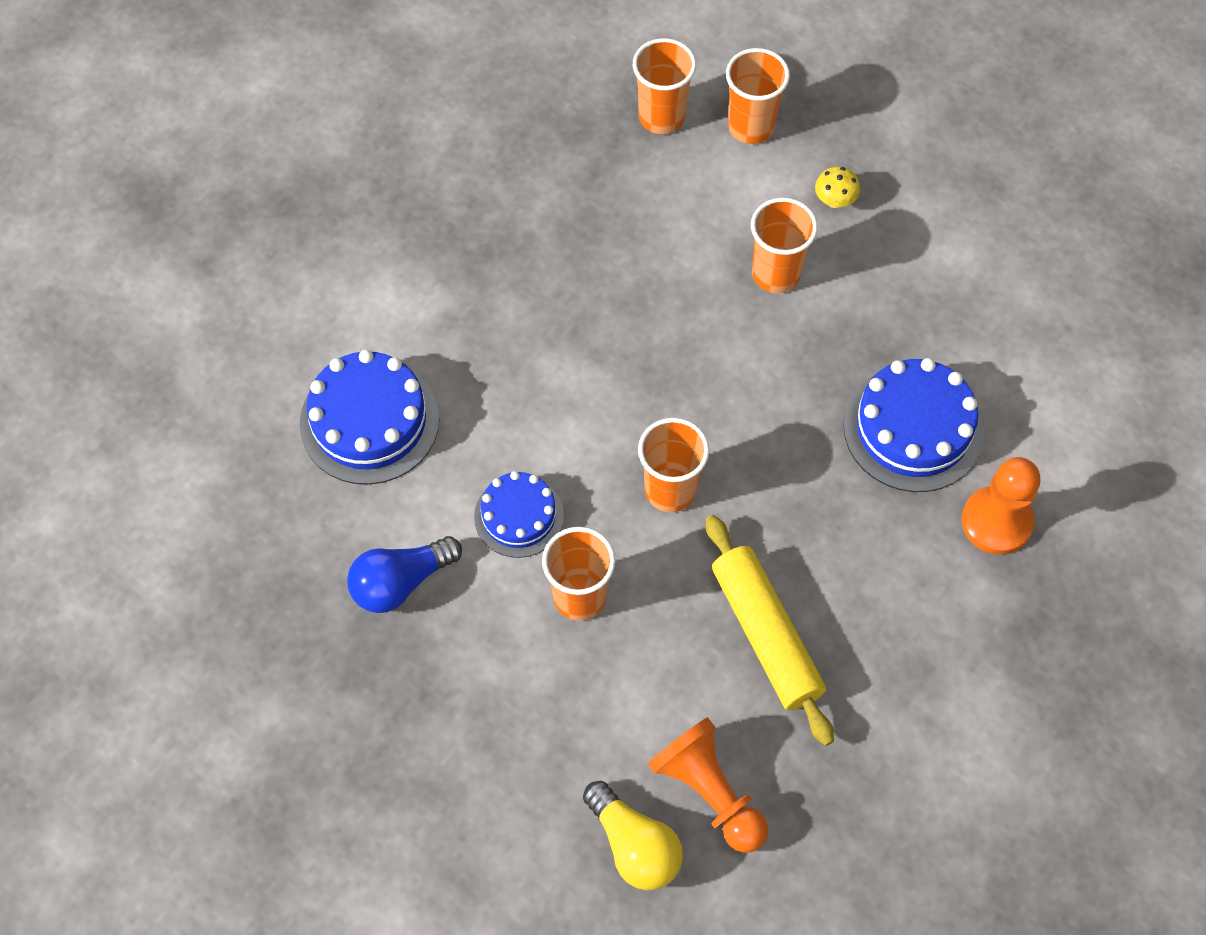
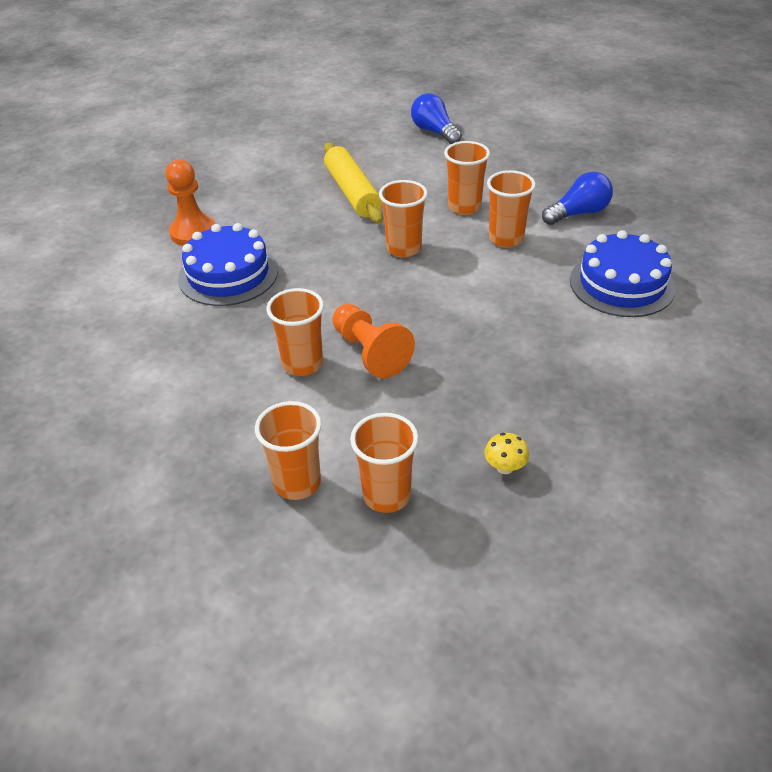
camera: 175 degrees left, 20 degrees down
blue cake [474,471,564,558] -> orange cup [487,170,536,248]
yellow light bulb [583,781,683,890] -> blue light bulb [411,93,462,144]
orange pawn [648,717,768,853] -> orange pawn moved to [332,304,415,378]
yellow mushroom [815,166,860,208] -> yellow mushroom moved to [484,433,529,474]

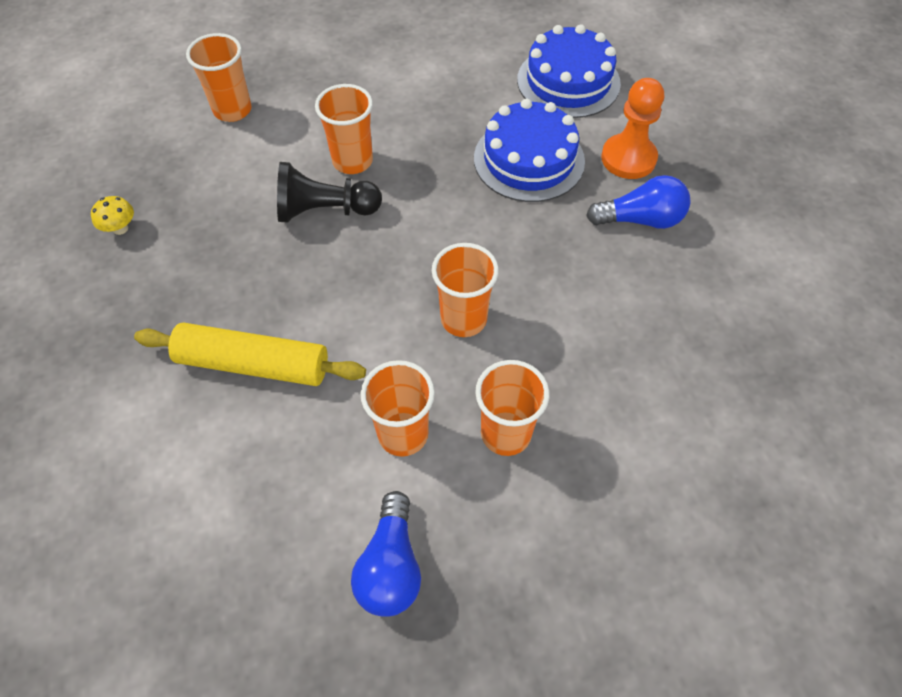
camera: 120 degrees right, 15 degrees up
yellow rolling pin [324,143,383,224] -> yellow rolling pin moved to [134,322,366,386]
orange pawn [332,304,415,378] -> black pawn [277,162,382,223]
orange cup [350,413,418,513] -> none
blue light bulb [411,93,462,144] -> blue light bulb moved to [586,175,690,229]
blue cake [570,230,676,317] -> blue cake moved to [517,24,621,118]

